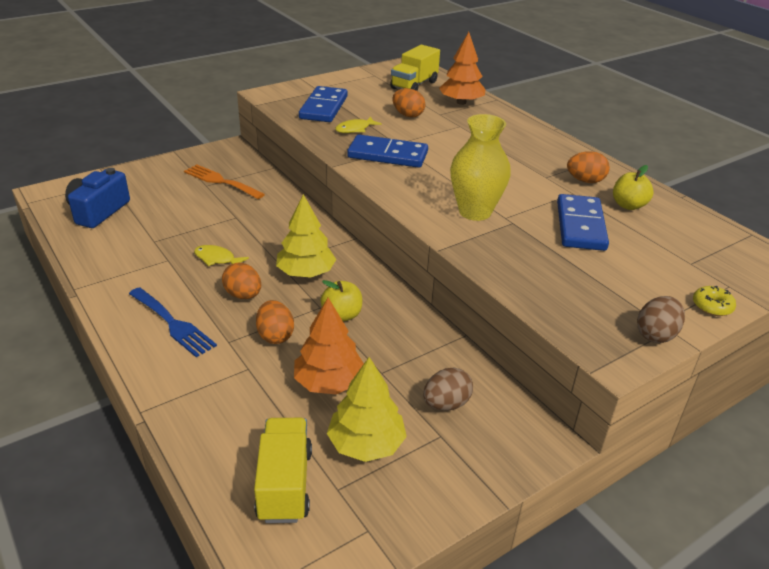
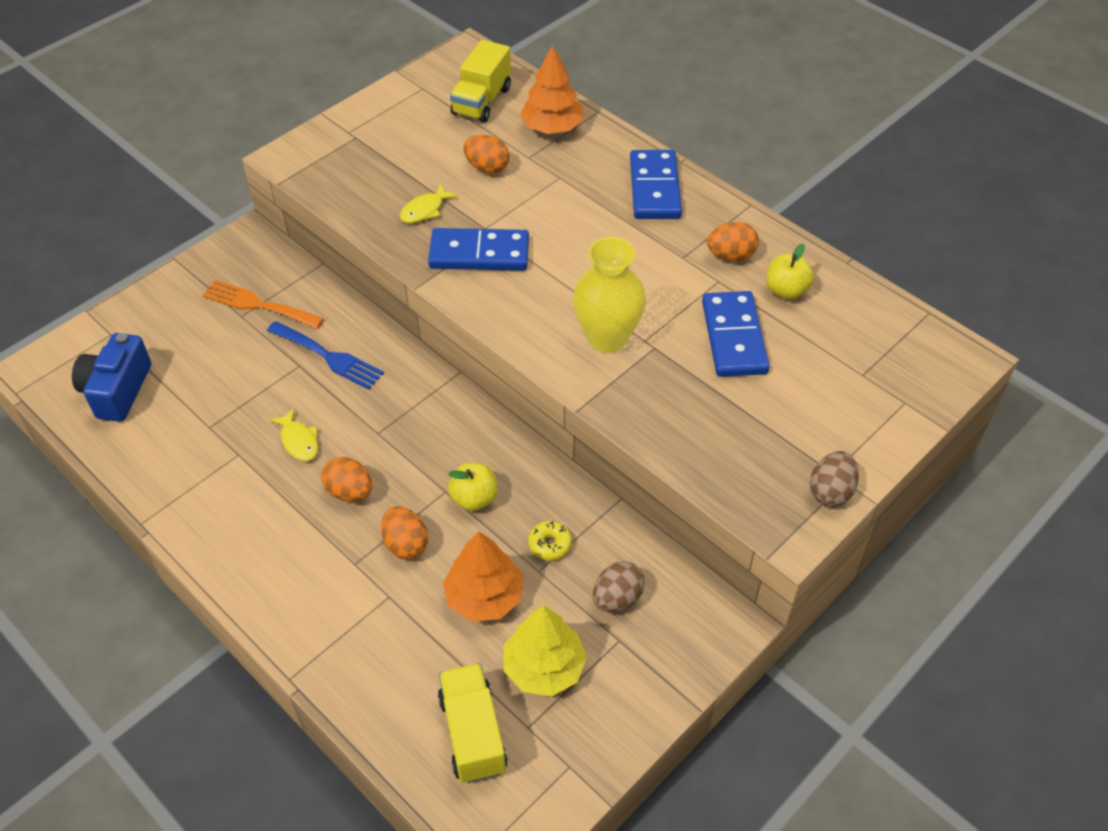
camera: 10 degrees left, 15 degrees up
blue fork [129,287,217,357] -> blue fork moved to [267,321,384,390]
yellow fish [194,245,249,266] -> yellow fish turned 135 degrees counterclockwise [269,408,318,461]
yellow tree [276,194,336,278] -> none
blue domino [299,86,348,122] -> blue domino moved to [630,150,682,219]
yellow donut [693,286,736,316] -> yellow donut moved to [528,521,572,561]

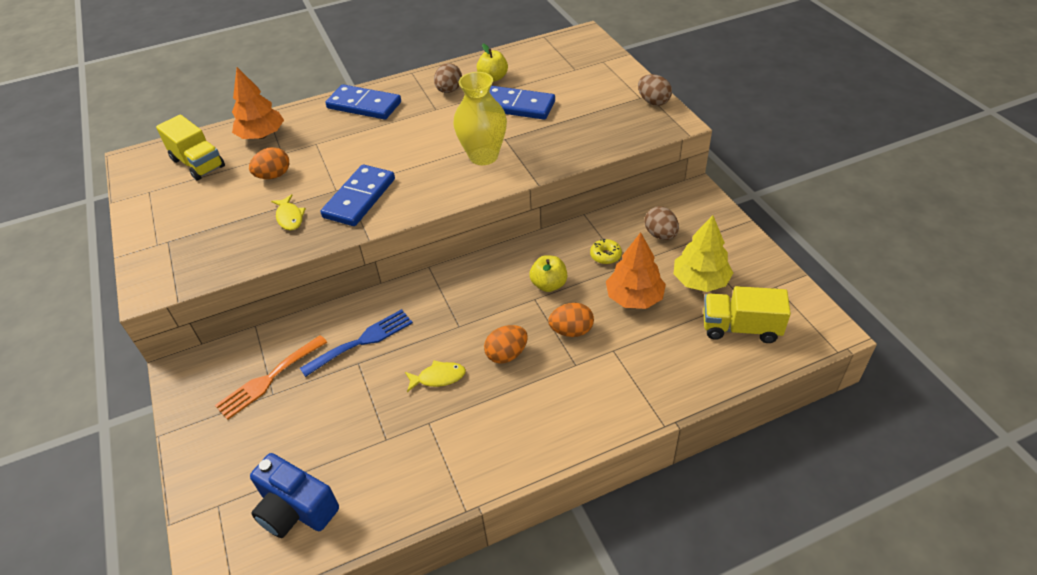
camera: 65 degrees left, 5 degrees down
orange egg [707,222,759,261] -> brown egg [434,63,462,93]

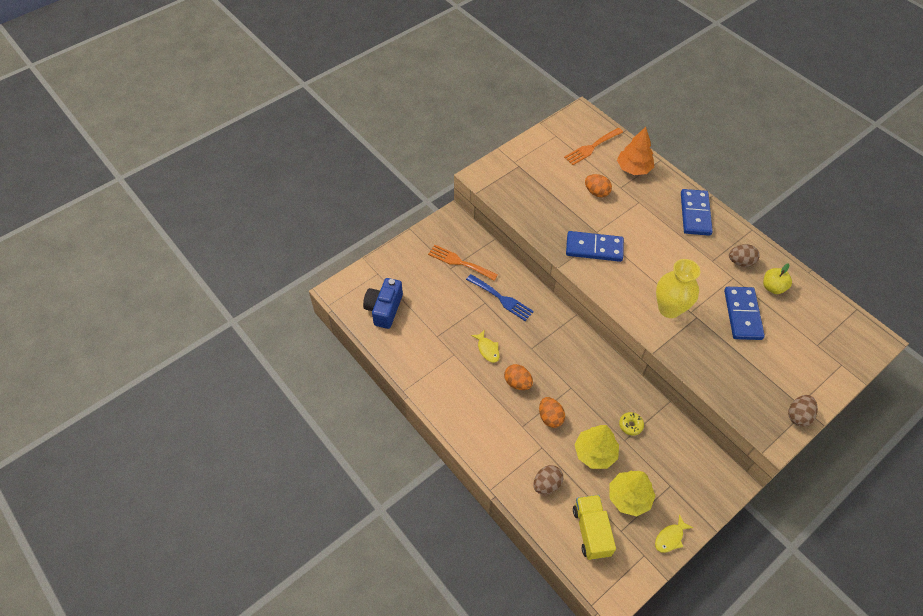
camera: 70 degrees right, 10 degrees up
yellow truck [156,115,225,181] -> orange fork [564,128,623,165]
yellow fish [271,194,306,231] -> yellow fish moved to [655,514,693,553]
yellow apple [529,255,567,292] -> none
orange tree [606,232,666,309] -> yellow tree [574,425,619,469]
brown egg [644,206,679,240] -> brown egg moved to [533,465,563,494]

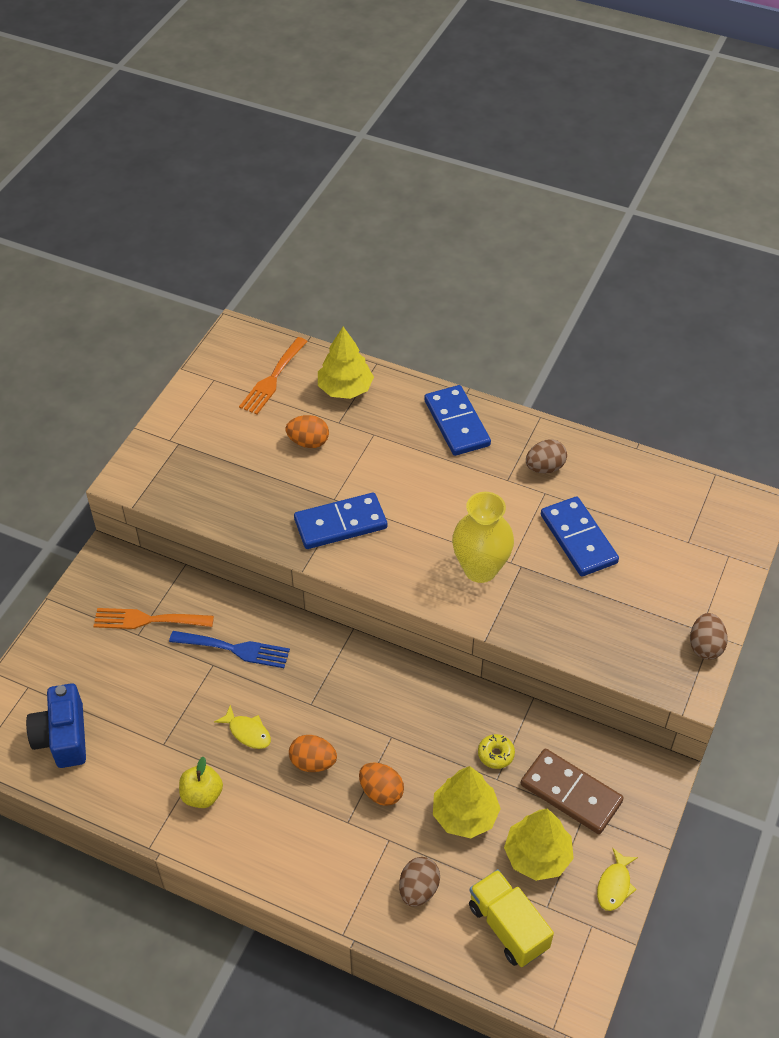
camera: 25 degrees left, 5 degrees down
orange tree [617,127,654,175] -> yellow tree [318,327,374,399]
yellow apple [763,264,792,294] -> yellow apple moved to [179,756,223,808]
none -> brown domino [521,749,624,834]

